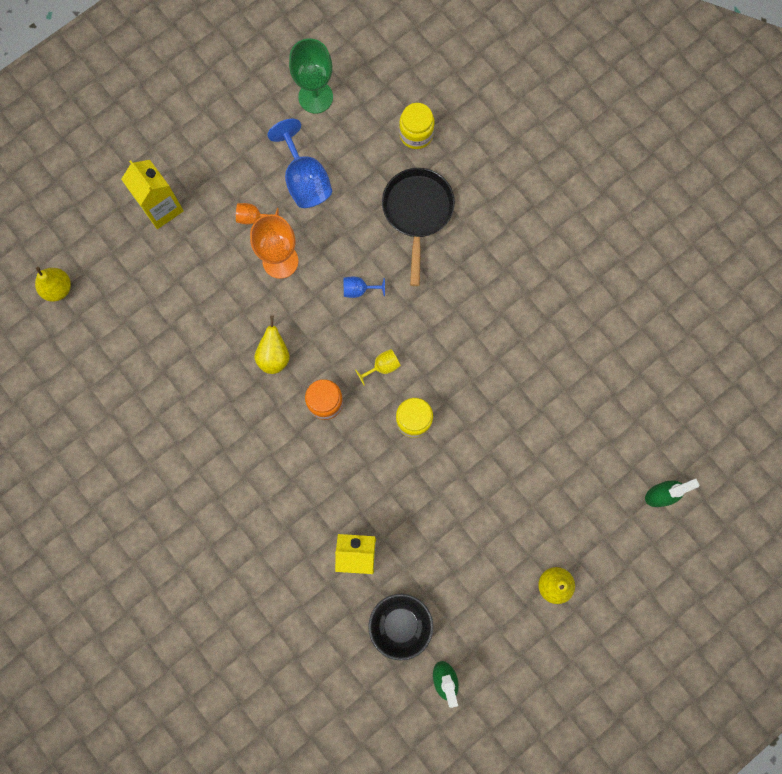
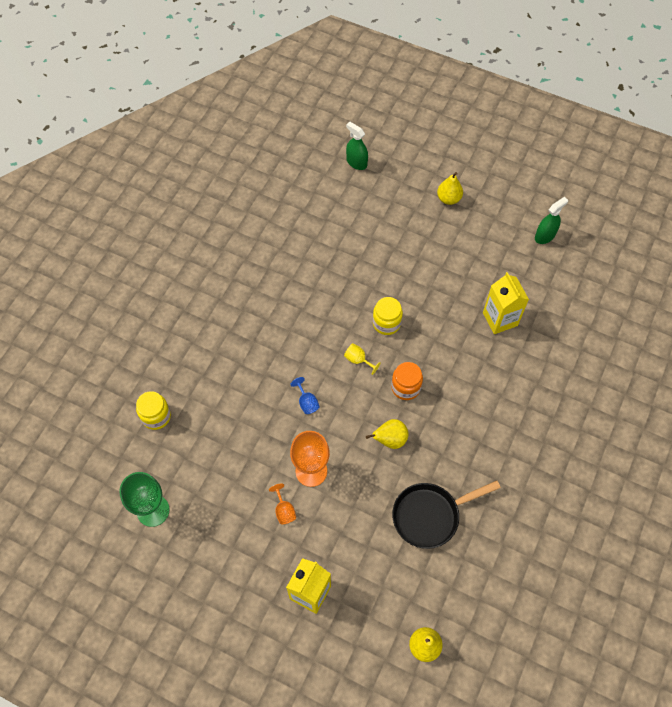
camera: 115 degrees left, 15 degrees down
blue goblet [267,119,332,208] -> none
black bowl [368,594,433,660] -> none
black pan [382,168,455,286] -> black pan moved to [392,480,501,549]

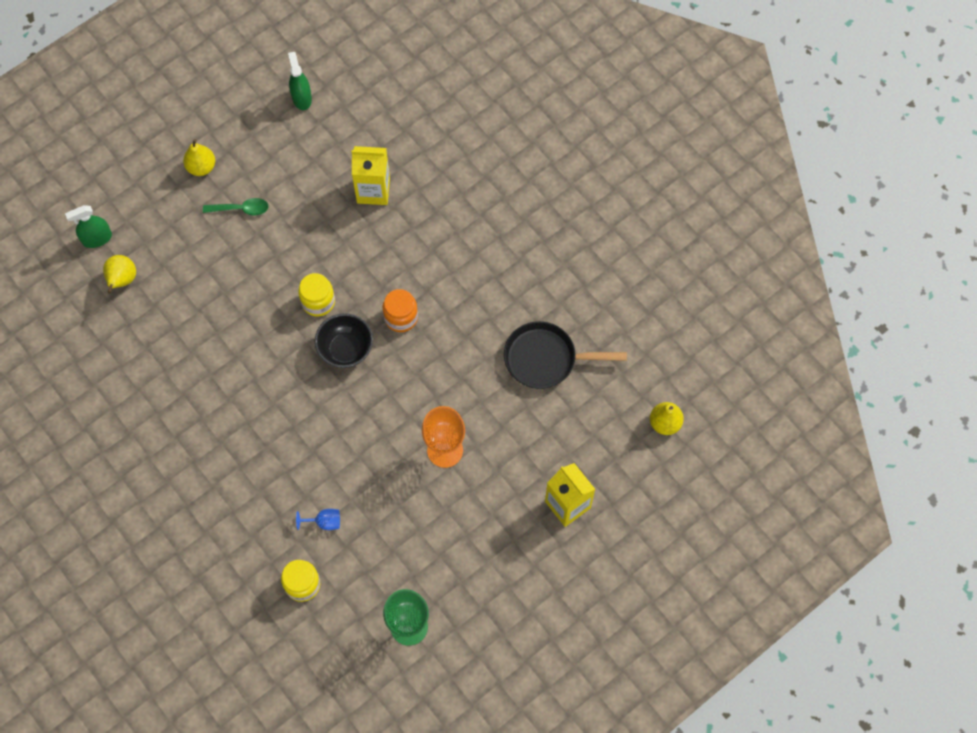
camera: 65 degrees left, 5 degrees up
orange goblet [269,483,296,524] -> none
blue goblet [291,377,320,414] -> blue goblet moved to [296,509,340,530]
yellow goblet [344,343,381,375] -> black bowl [315,313,373,368]
yellow pear [366,419,409,449] -> yellow pear moved to [103,255,136,294]
black pan [392,480,501,549] -> black pan turned 90 degrees clockwise [504,321,627,389]
none -> green spoon [203,198,269,216]

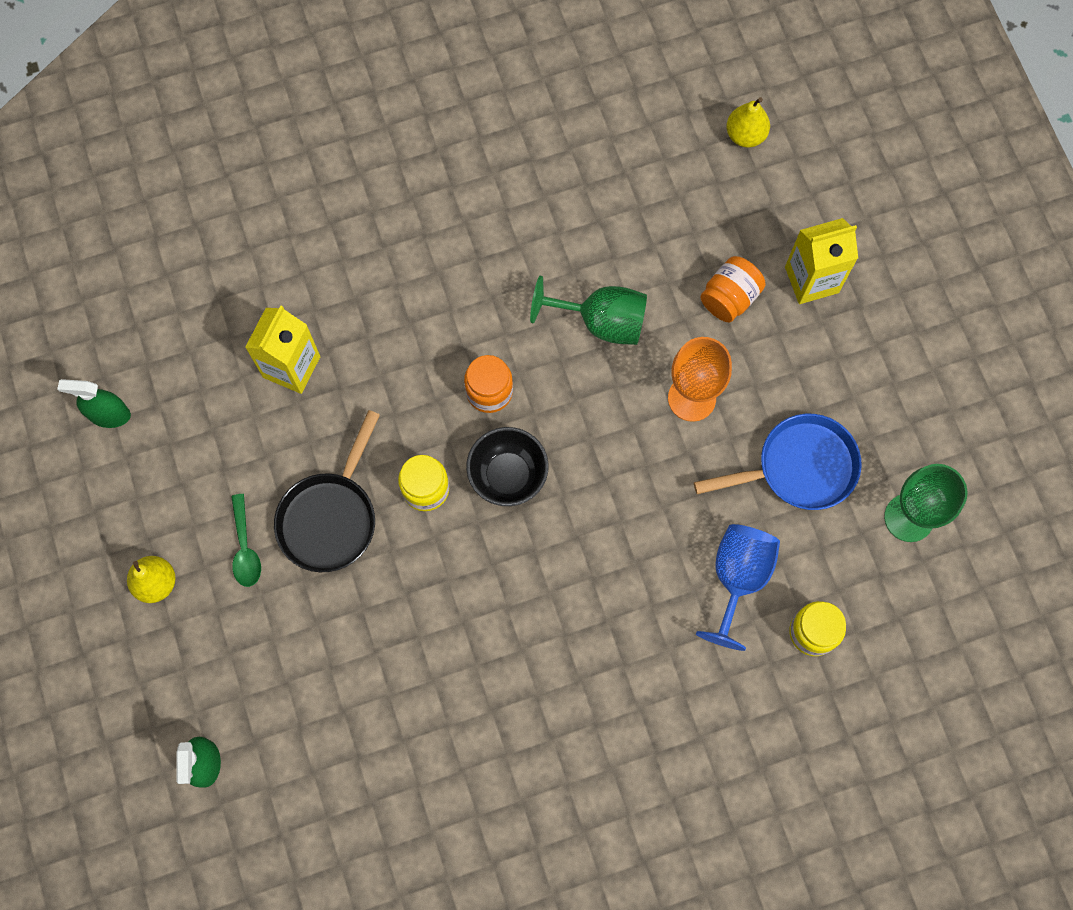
camera: 70 degrees left, 5 degrees up
yellow pear [103,255,136,294] -> none
green spoon [203,198,269,216] -> green spoon turned 150 degrees clockwise [231,494,261,587]
blue goblet [296,509,340,530] -> blue goblet [696,524,780,651], size x2.00
black pan [504,321,627,389] -> black pan moved to [274,410,380,572]
none -> green goblet [530,276,647,345]
none -> blue pan [694,414,862,510]
none -> orange jar [700,256,766,322]

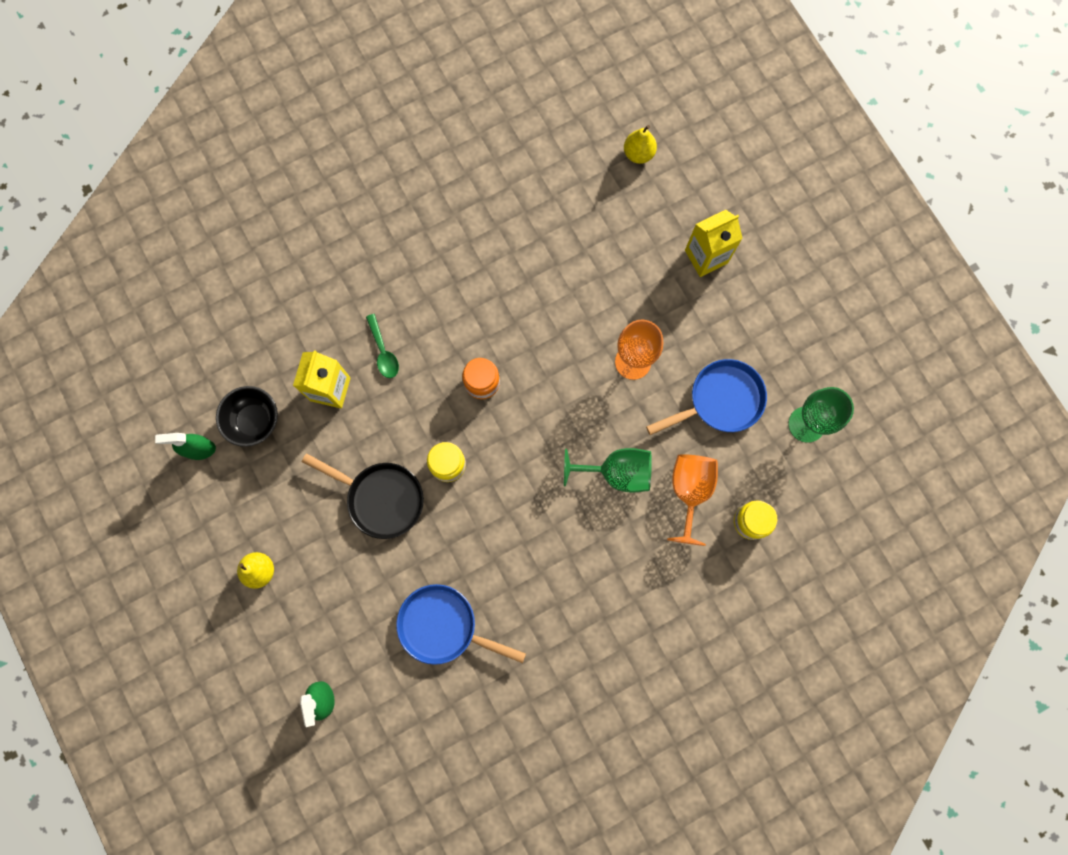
camera: 10 degrees left, 5 degrees up
green spoon [231,494,261,587] -> green spoon moved to [366,314,399,378]
black pan [274,410,380,572] -> black pan turned 75 degrees counterclockwise [302,453,424,539]
black bowl [466,427,549,506] -> black bowl moved to [216,386,278,447]
green goblet [530,276,647,345] -> green goblet moved to [564,448,652,492]
blue goblet [696,524,780,651] -> orange goblet [667,454,718,546]
orange jar [700,256,766,322] -> none
none -> blue pan [396,584,526,665]

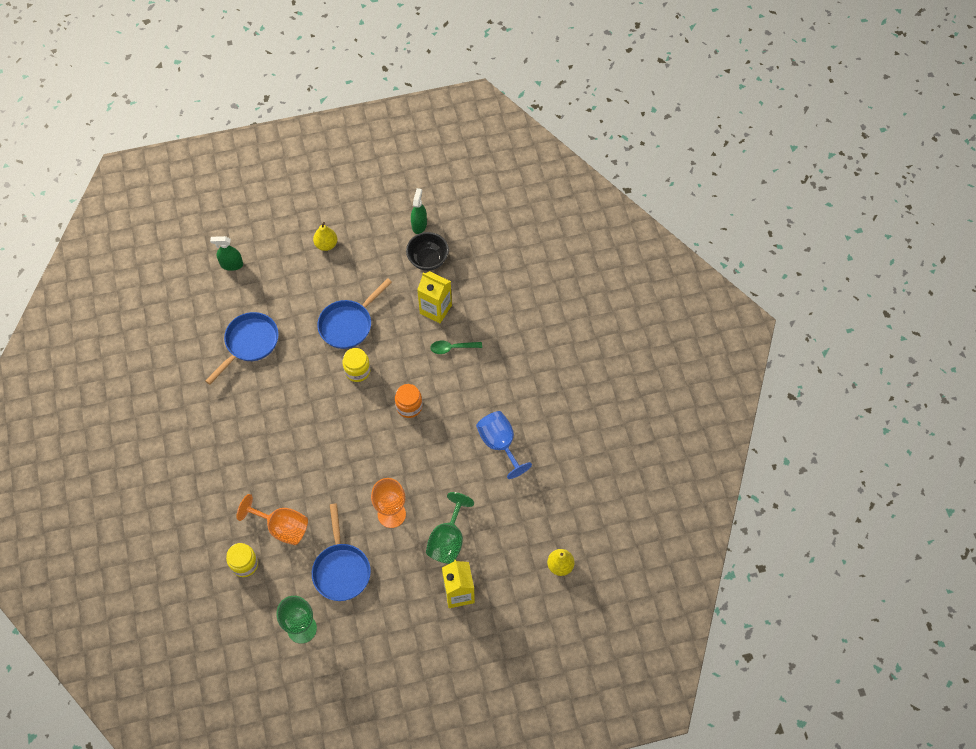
camera: 105 degrees right, 15 degrees down
black pan [302,453,424,539] -> blue pan [317,278,392,349]
green goblet [564,448,652,492] -> green goblet moved to [426,492,474,564]
none -> blue goblet [476,411,532,479]

